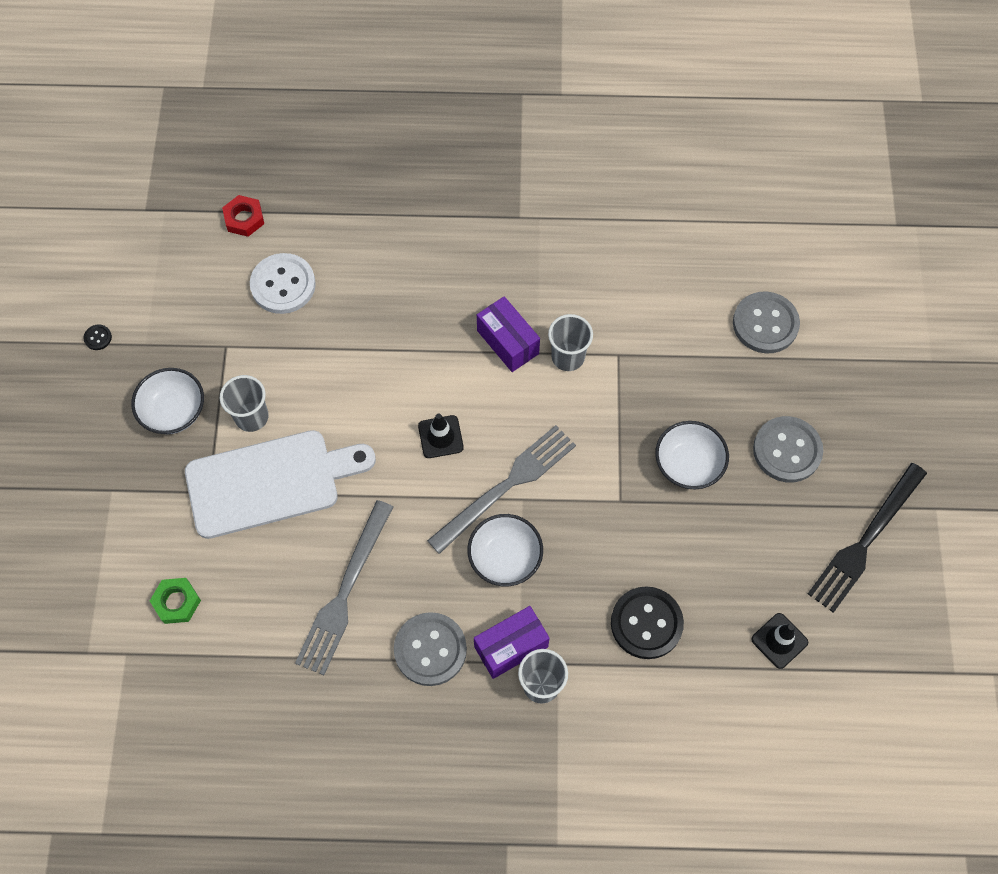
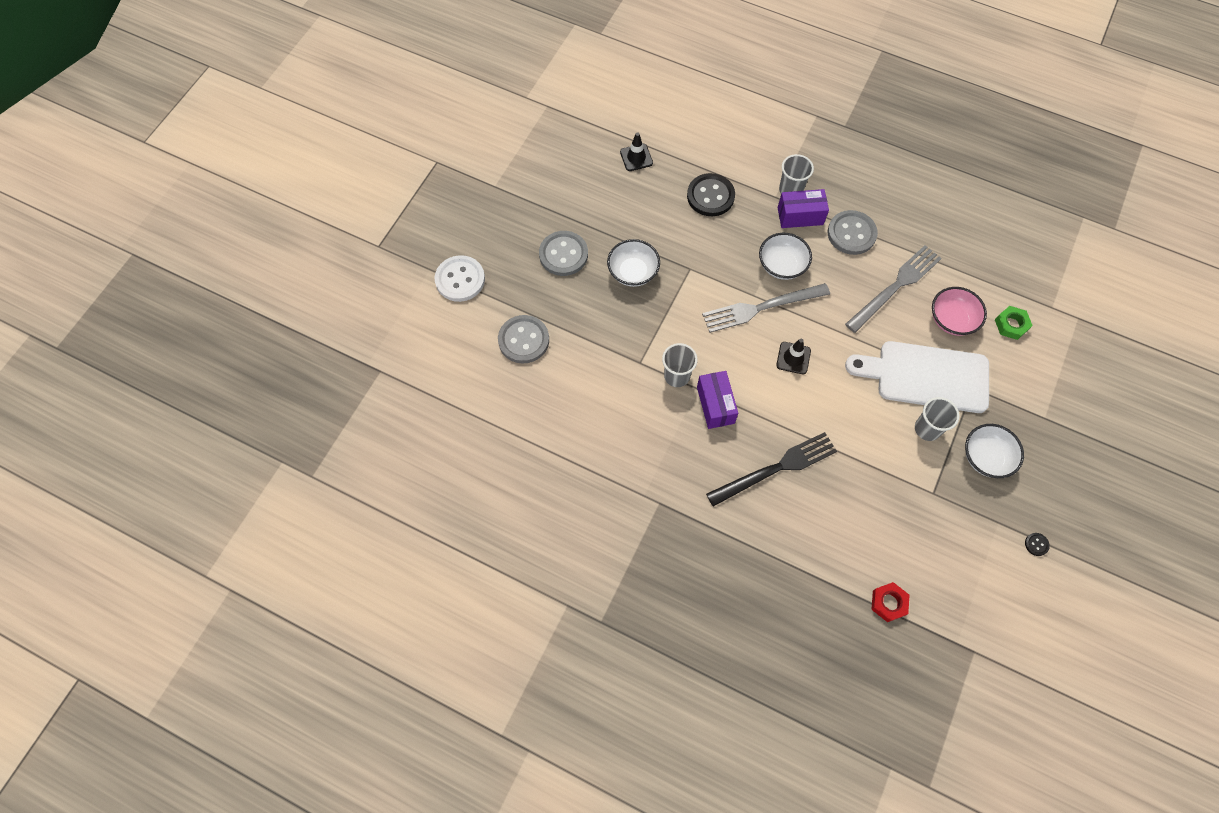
camera: 155 degrees left, 0 degrees up
white button [250,253,316,314] -> white button moved to [434,255,485,302]
black fork [808,463,927,613] -> black fork moved to [706,432,837,506]
none -> pink bowl [932,287,987,336]

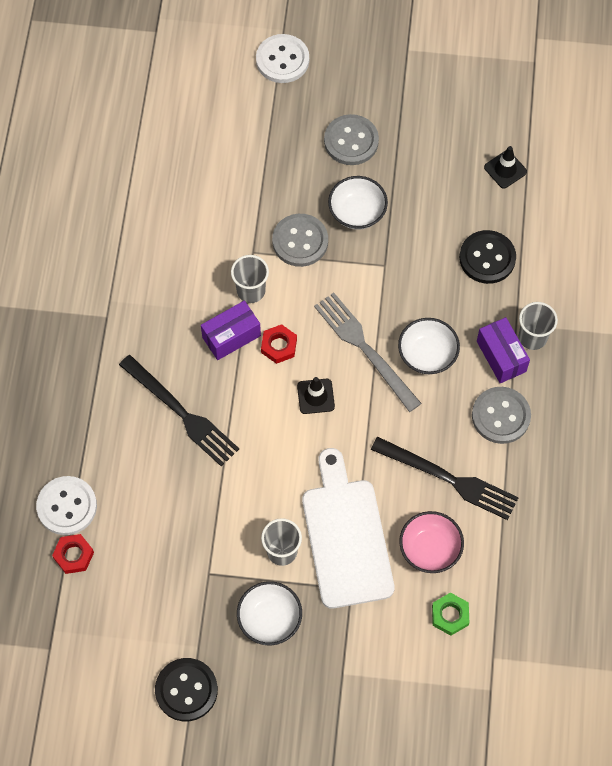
camera: 70 degrees right, 0 degrees up
grey button [498,315,549,363] -> grey button moved to [272,214,328,267]
grey fork [845,245,942,333] -> black fork [371,437,519,520]
black button [1025,533,1050,556] -> black button [155,658,218,721], size x2.42
none -> white button [36,476,97,535]
none -> red nut [261,324,297,364]

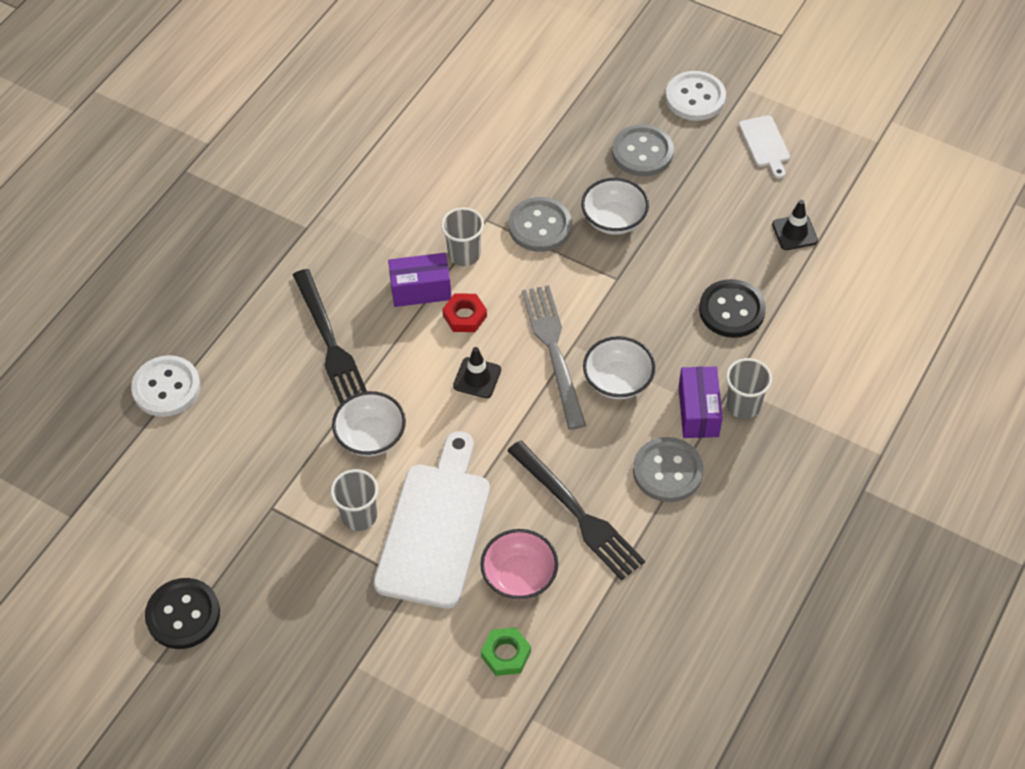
camera: 25 degrees right, 10 degrees down
red nut [52,534,94,574] -> none
white bowl [237,581,302,645] -> white bowl moved to [332,391,406,456]
white button [256,34,309,83] -> white button moved to [665,71,726,121]
none -> white cutting board [739,115,790,179]

